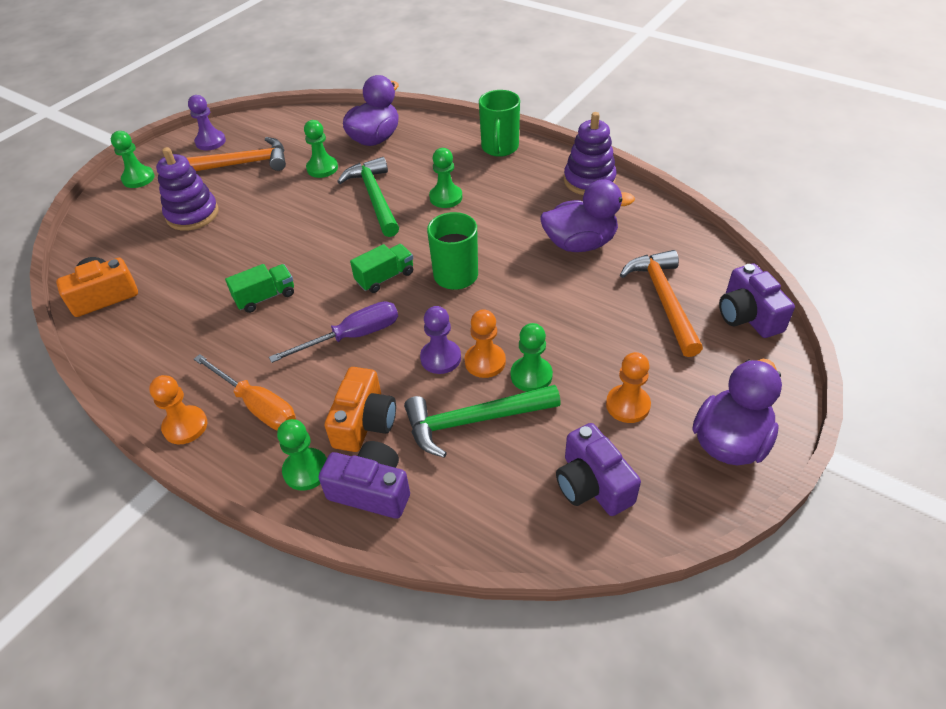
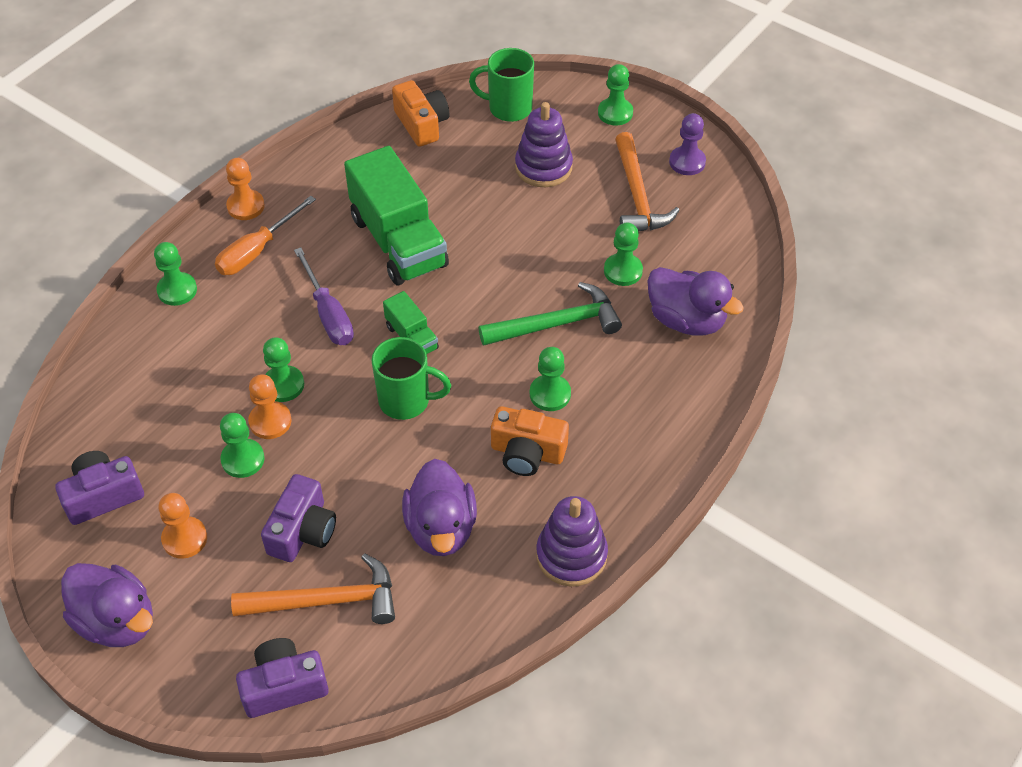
camera: 90 degrees right, 5 degrees up
green truck [225,264,294,313] -> green truck [344,146,449,285], size x2.12
purple camera [318,441,410,519] -> purple camera moved to [261,474,336,562]
orange camera [325,367,396,452] -> orange camera moved to [491,406,569,476]
green hammer [404,385,561,458] -> none
purple pawn [420,306,461,374] -> green pawn [263,337,304,402]
green mug [479,90,520,157] -> green mug moved to [469,48,534,122]

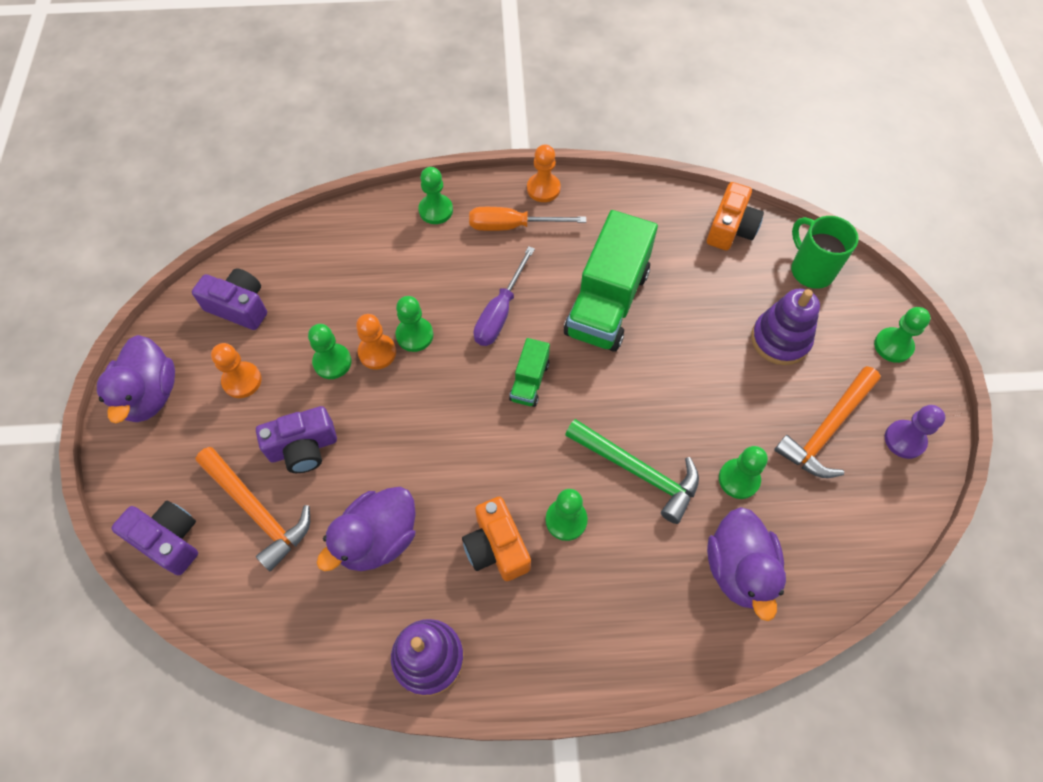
camera: 50 degrees right, 10 degrees up
green mug [371,337,451,420] -> none

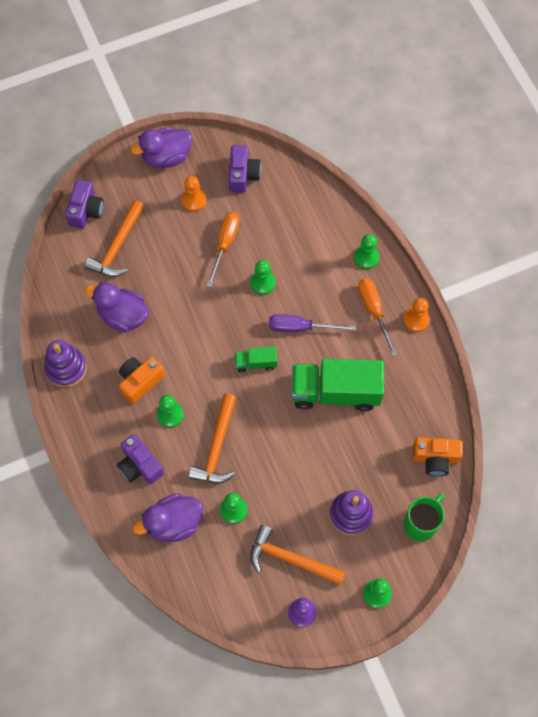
camera: 70 degrees right, 5 degrees up
purple camera [256,406,337,473] -> purple camera moved to [117,434,164,484]
green pawn [308,324,352,379] -> orange screwdriver [207,212,240,287]
orange pawn [356,314,396,369] -> none
green hammer [565,419,699,524] -> orange hammer [188,394,236,484]

